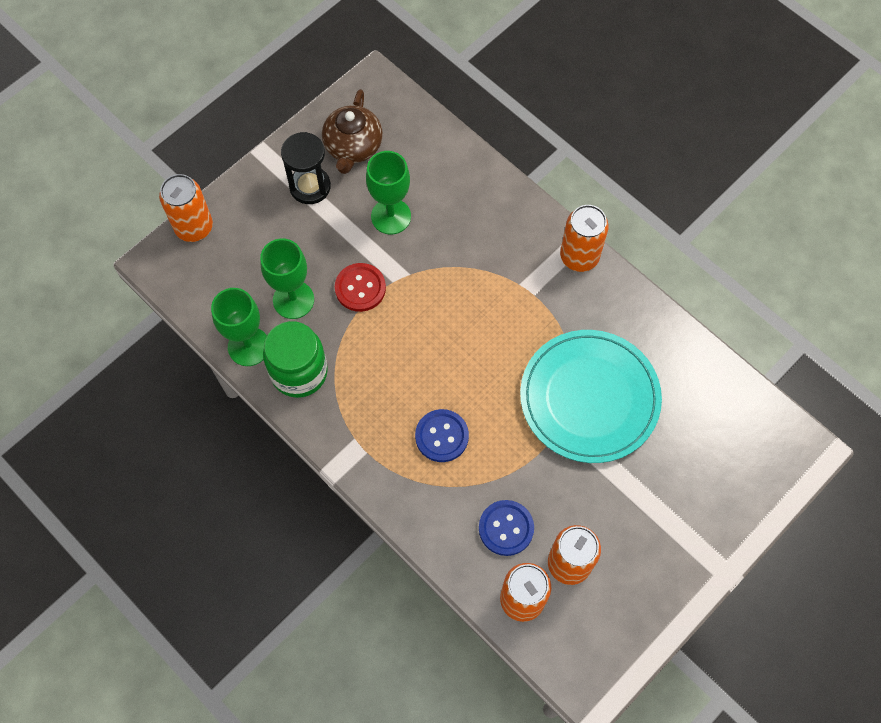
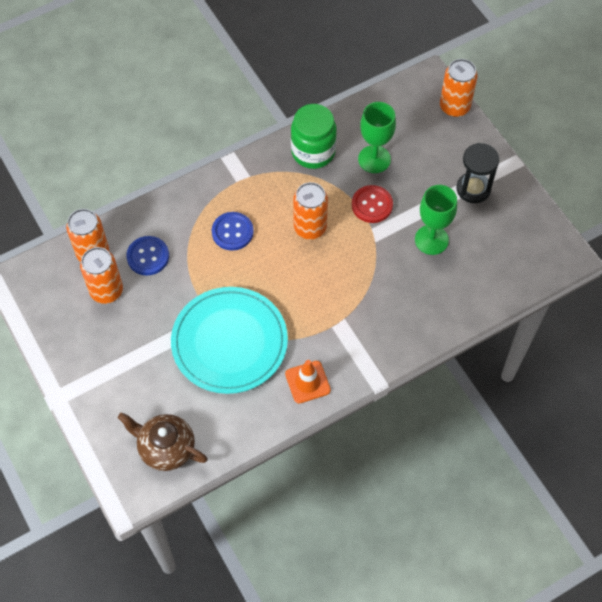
camera: 105 degrees right, 5 degrees down
green goblet [211,288,267,366] -> none
brown teapot [322,89,383,174] -> brown teapot moved to [118,412,208,471]
orange can [560,205,609,272] -> orange can moved to [293,182,328,239]
none -> orange traffic cone [285,360,331,403]

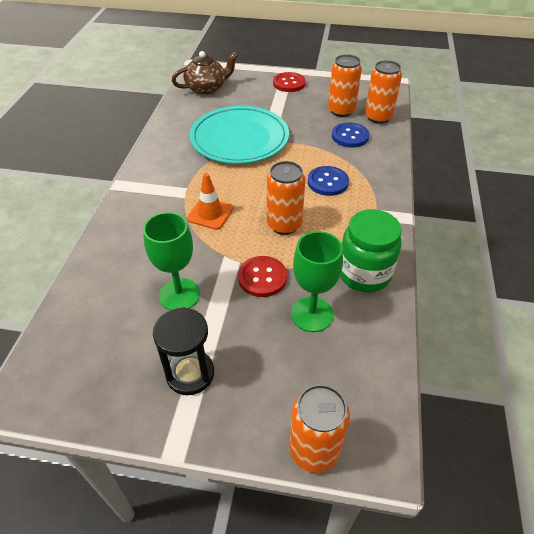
camera: 130 degrees right, 15 degrees down
orange traffic cone [285,360,331,403] -> orange traffic cone moved to [187,173,233,230]
none -> red button [273,72,306,92]

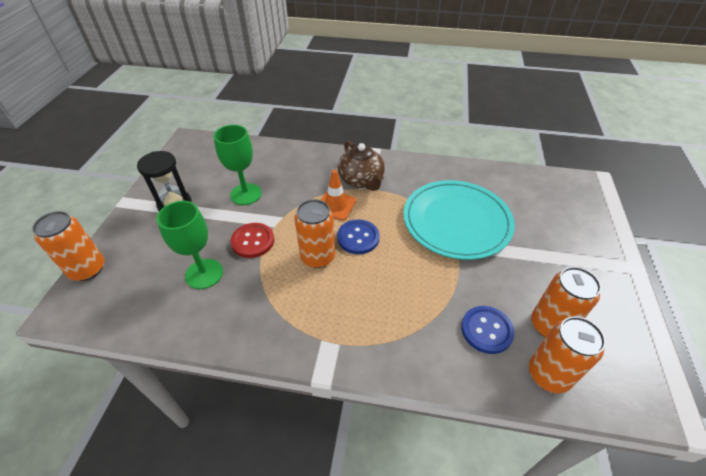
camera: 90 degrees right, 0 degrees up
brown teapot [172,51,238,95] -> brown teapot moved to [338,141,385,191]
red button [273,72,306,92] -> none
blue button [308,166,349,196] -> blue button moved to [337,219,380,254]
green jar [340,209,402,293] -> none

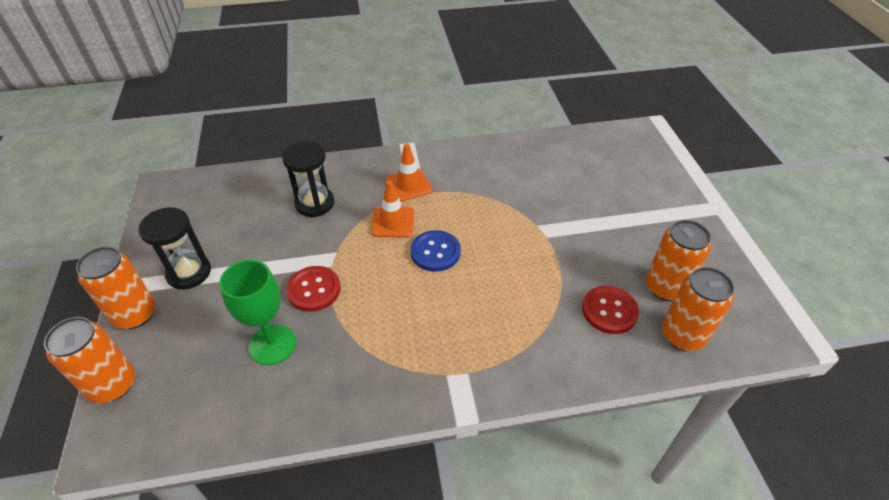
camera: 20 degrees left, 0 degrees up
green goblet [214,125,262,205] -> none
orange can [295,199,335,268] -> orange can moved to [76,247,156,329]
brown teapot [338,141,385,191] -> orange traffic cone [386,144,432,202]
turquoise plate [403,180,515,260] -> none
blue button [461,306,515,354] -> red button [582,286,639,334]
none -> black hourglass [282,141,334,217]

